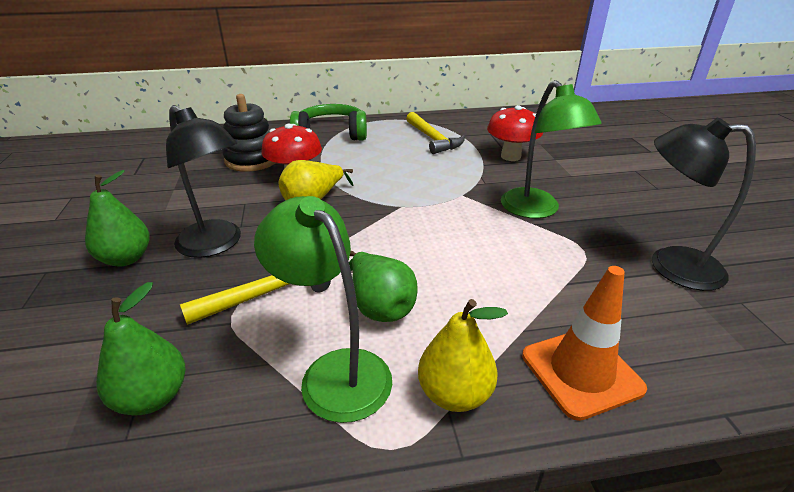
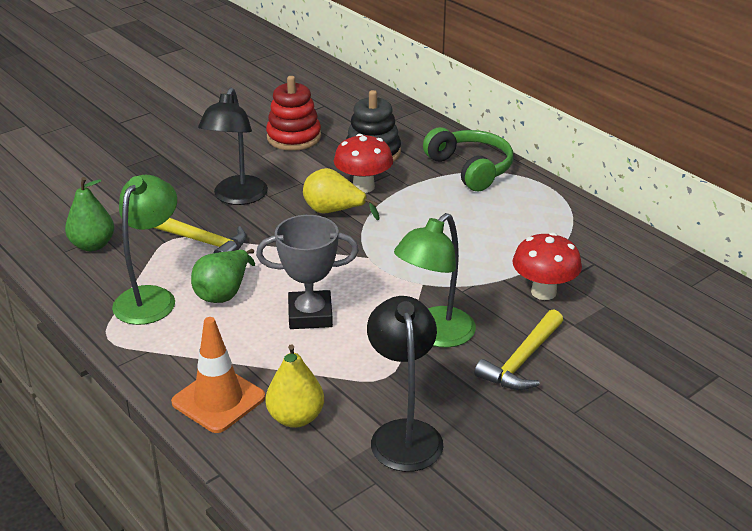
camera: 60 degrees right, 0 degrees up
green pear [85,170,150,267] -> none
yellow hammer [406,112,465,154] -> yellow hammer moved to [474,309,563,390]
yellow pear [418,299,508,412] -> yellow pear moved to [266,344,324,428]
none -> grey trophy [256,215,359,329]
none -> red stacking toy [266,76,321,151]

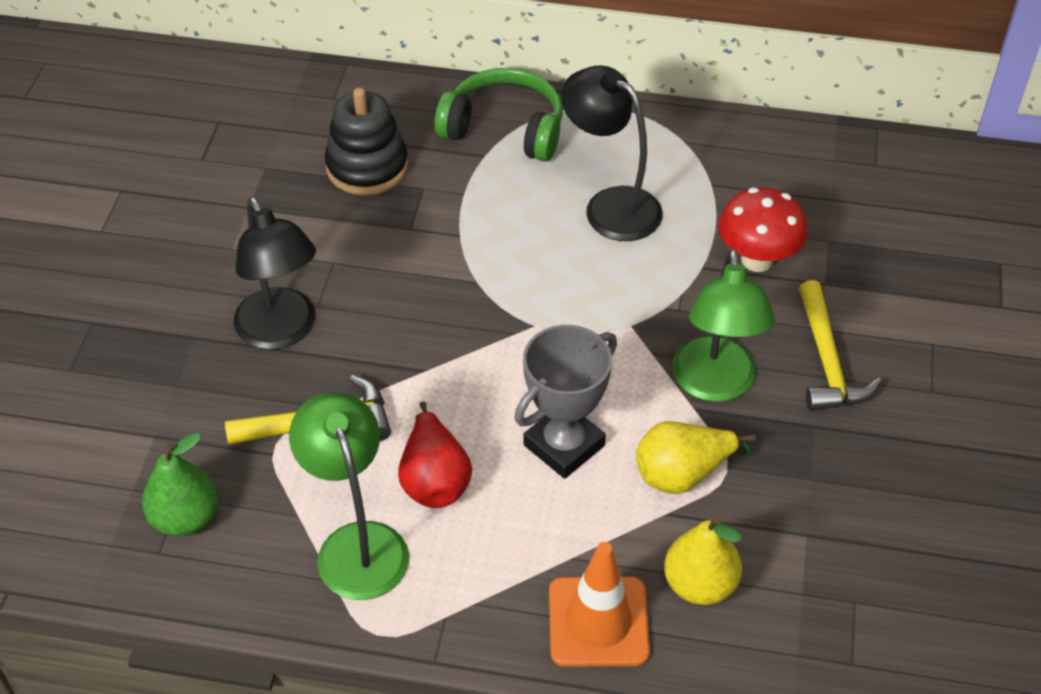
camera: 40 degrees left, 15 degrees up
green pear [191,249,255,303] -> red pear [398,401,472,508]
red stacking toy [266,76,321,151] -> none
yellow pear [303,168,379,220] -> yellow pear moved to [636,421,756,494]
red mushroom [334,134,393,193] -> none
black lamp [367,296,443,472] -> black lamp moved to [561,66,663,241]

